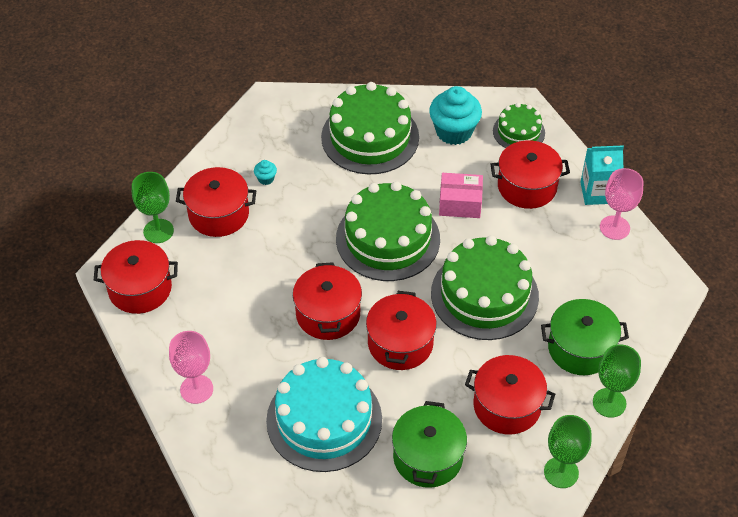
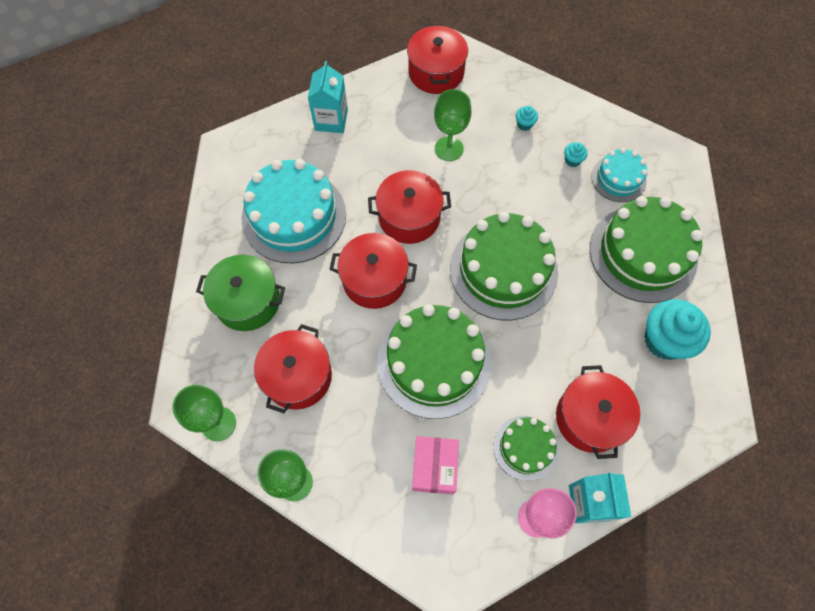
camera: 90 degrees right, 15 degrees up
green goblet [132,172,174,243] -> green goblet moved to [434,89,471,161]
pink goblet [169,331,213,404] -> turquoise carton [308,61,348,133]
red pot [176,167,256,237] -> turquoise cupcake [516,106,538,131]
pink box [439,173,483,218] -> pink box moved to [412,436,459,494]
green cake [493,103,545,148] -> green cake moved to [494,416,558,481]
green pot [541,299,629,375] -> none
none -> turquoise cake [591,148,647,202]

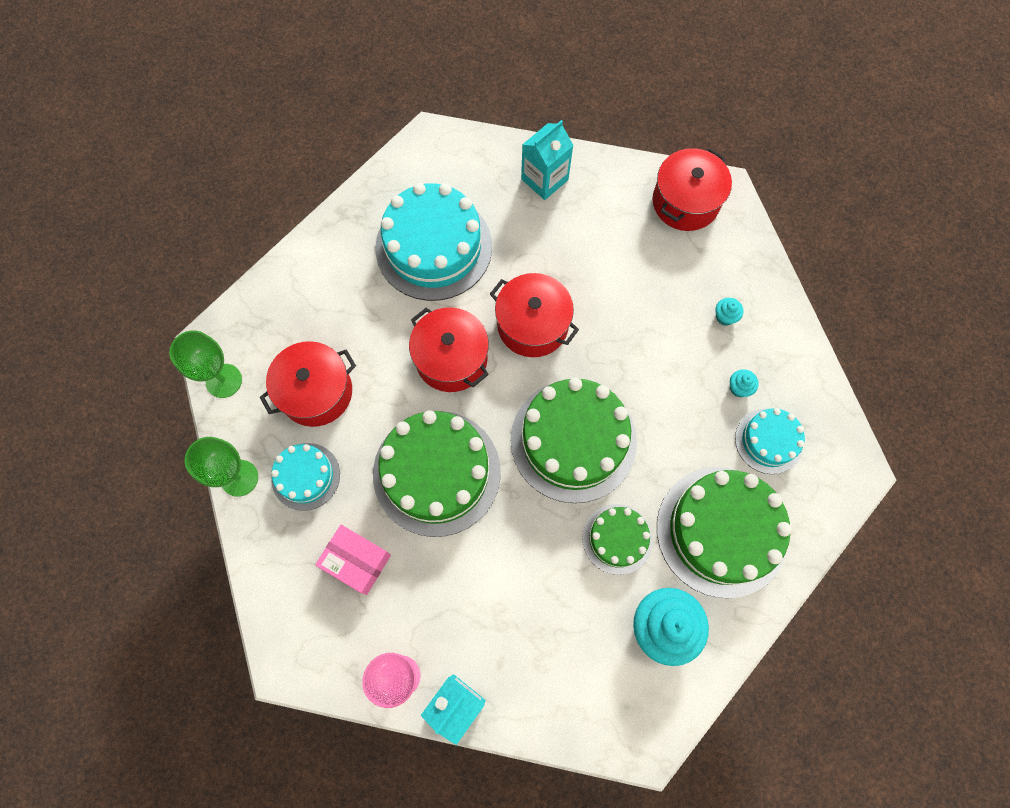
camera: 40 degrees right, 5 degrees up
green pot [196,255,285,331] -> none
pink box [412,436,459,494] -> pink box turned 75 degrees clockwise [315,525,391,595]
green goblet [434,89,471,161] -> none
green cake [494,416,558,481] -> green cake moved to [582,504,653,575]
red pot [556,365,640,459] -> none
none -> turquoise cake [271,443,340,511]

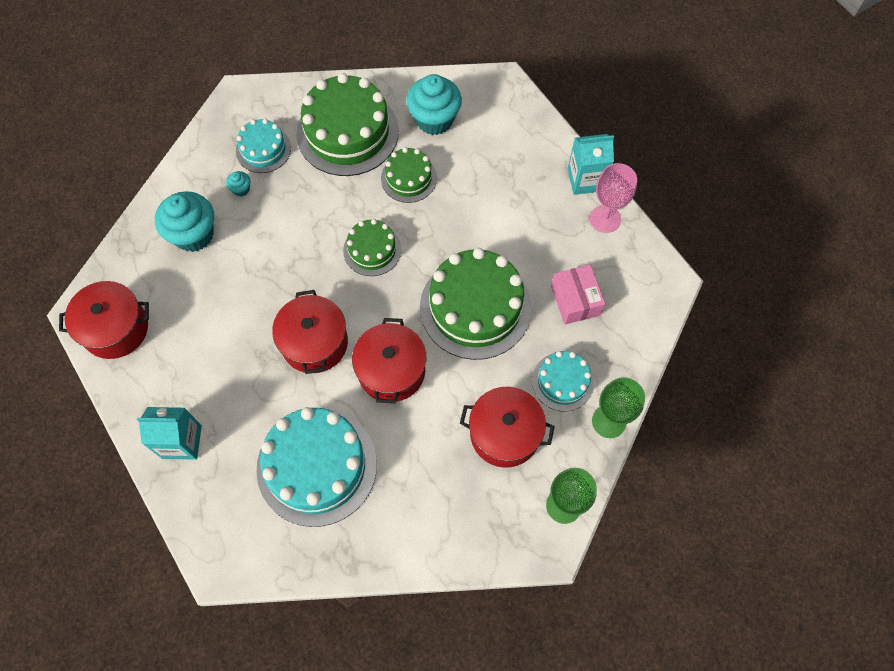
camera: 135 degrees left, 5 degrees down
green cake [510,377,637,503] -> green cake [343,219,401,276], size x0.54
turquoise cupcake [715,298,743,326] -> turquoise cupcake [155,191,214,252], size x2.32

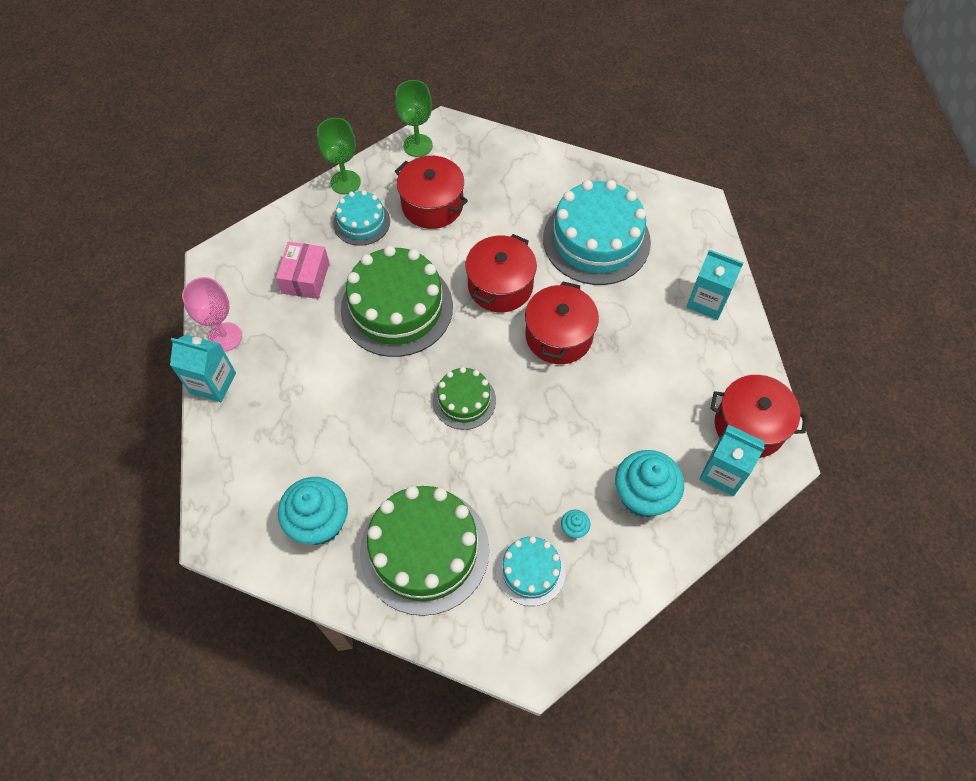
camera: 155 degrees left, 5 degrees down
green cake [381,147,437,203] -> none
none -> turquoise carton [699,424,765,496]

